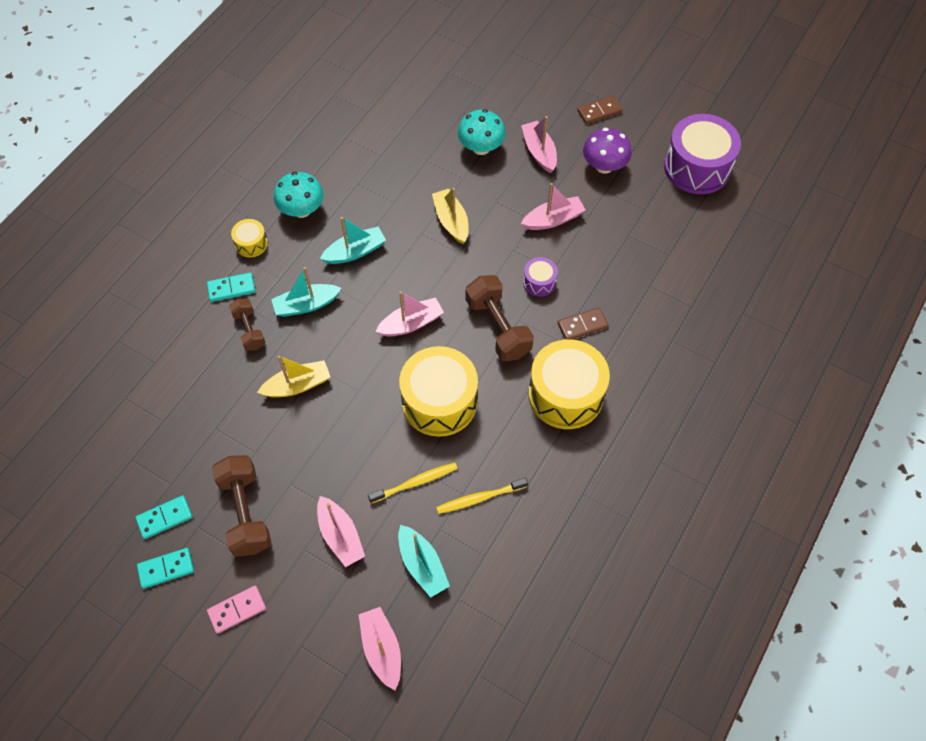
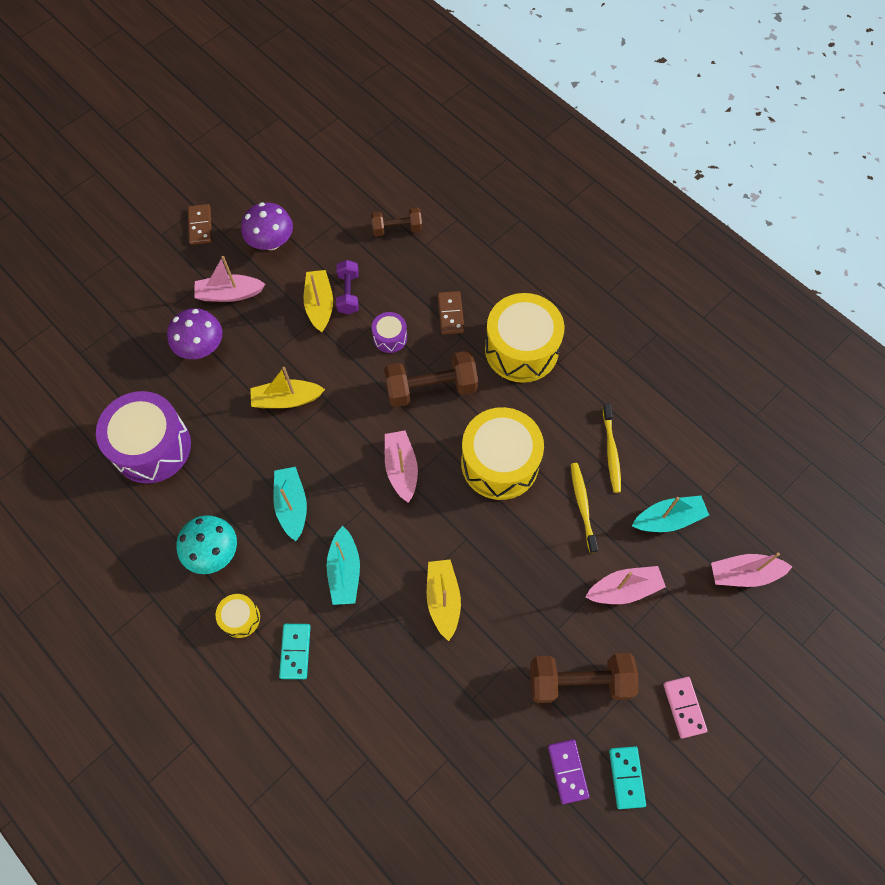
camera: 75 degrees left, 5 degrees up
turquoise domino [136,495,192,539] -> purple domino [548,739,589,804]
brown dumbbell [229,299,266,351] -> brown dumbbell moved to [371,207,422,236]
turquoise mushroom [458,109,506,155] -> purple mushroom [167,308,222,359]
pink boat [521,183,585,230] -> yellow boat [304,270,333,332]
purple drum [664,114,741,194] -> purple drum moved to [96,391,191,483]
none -> purple dumbbell [336,260,359,314]

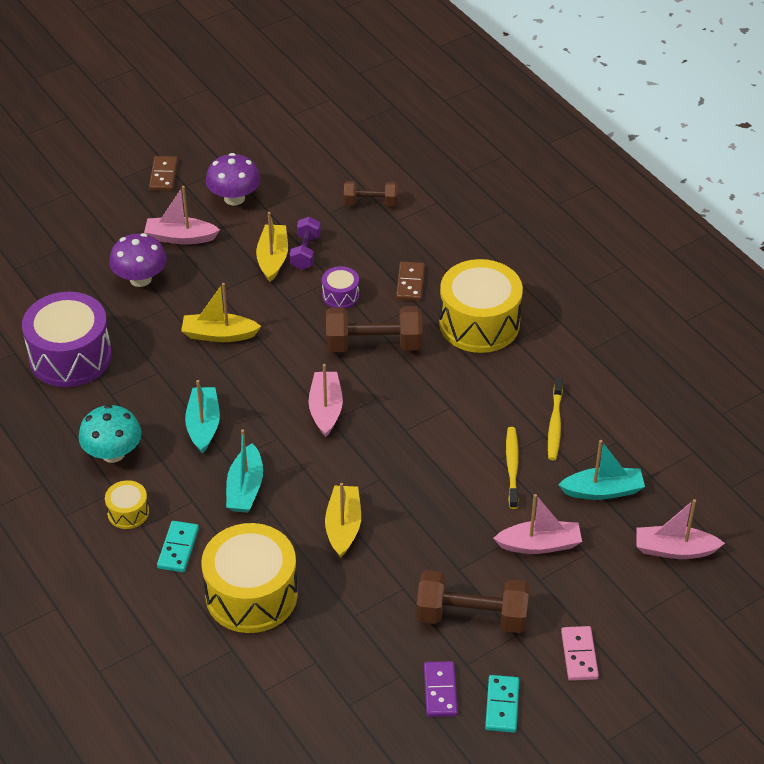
camera: 10 degrees right, 20 degrees down
yellow drum [461,407,544,500] -> yellow drum moved to [201,523,298,633]

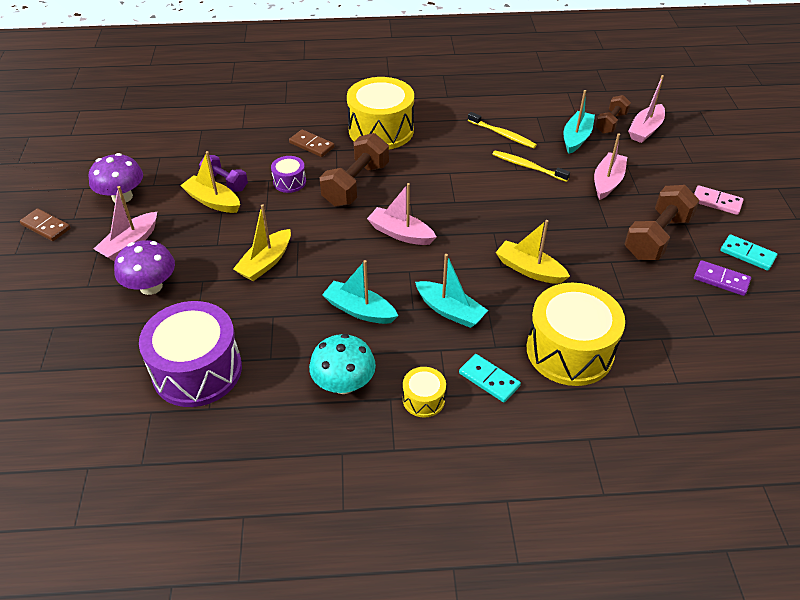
camera: 60 degrees left, 0 degrees up
brown dumbbell [344,181,397,206] -> brown dumbbell moved to [596,95,631,134]

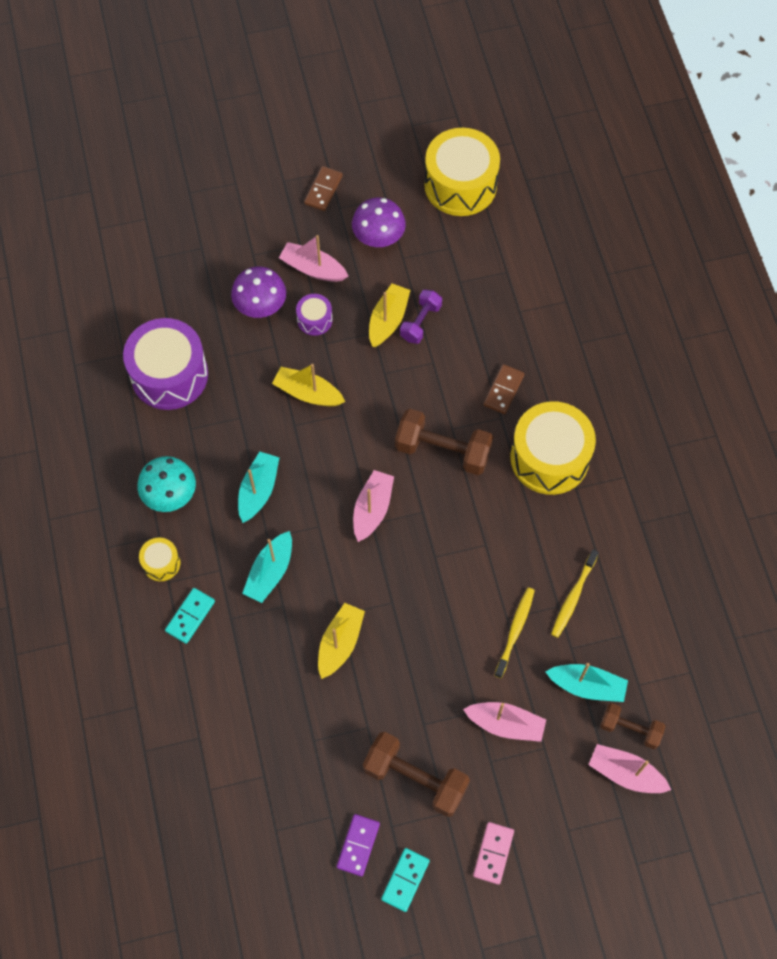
camera: 80 degrees right, 20 degrees up
purple drum [271,156,306,193] -> purple drum moved to [296,294,333,336]
yellow drum [527,283,625,386] -> yellow drum moved to [424,128,500,216]

